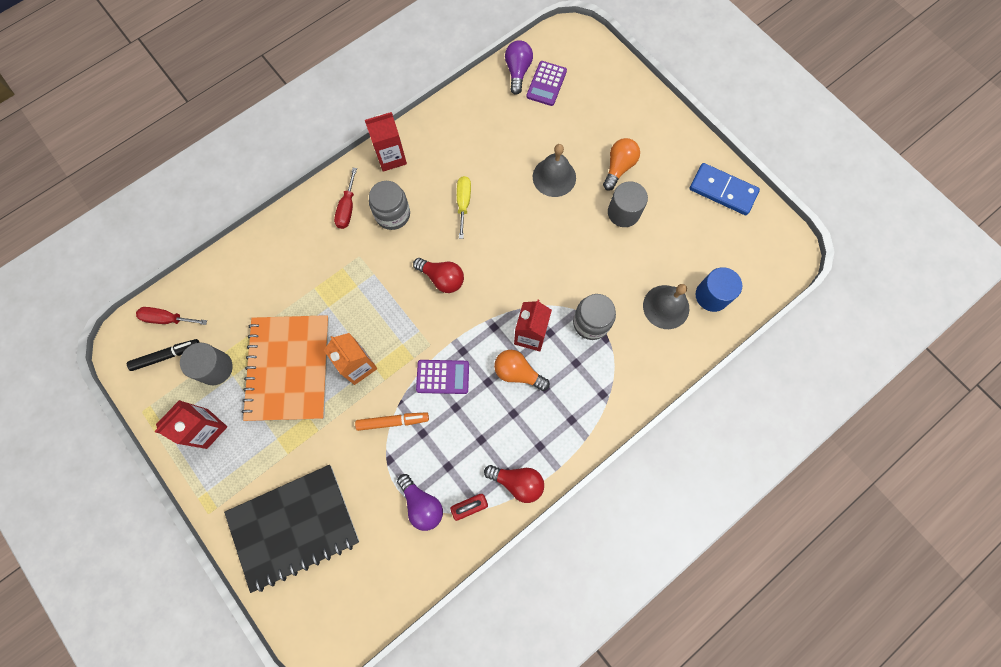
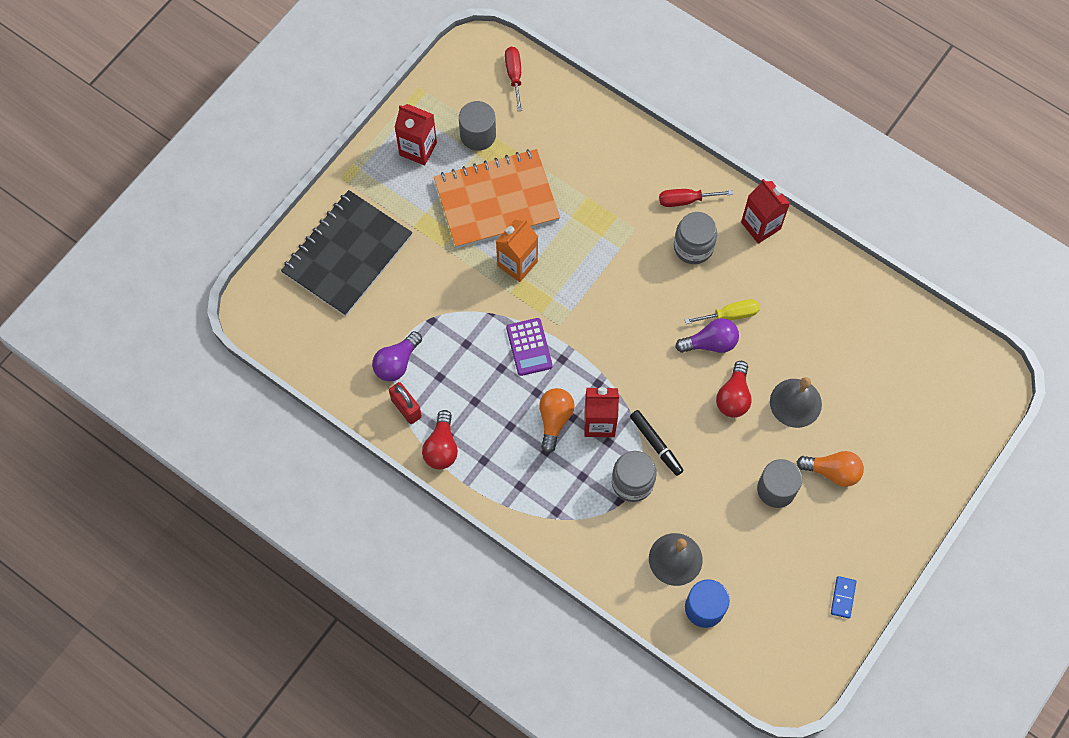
camera: 75 degrees right, 5 degrees down
black marker [127,339,200,371] -> black marker moved to [630,410,684,476]
black notebook [224,465,359,593] -> black notebook turned 75 degrees clockwise [281,190,412,316]
orange marker [355,412,429,431] -> none
red light bulb [413,258,464,293] -> red light bulb moved to [716,361,752,418]
purple light bulb [505,40,533,95] -> purple light bulb moved to [675,318,739,353]
purple calculator [526,61,567,106] -> none
blue domino [689,163,760,215] -> blue domino [831,576,856,619], size x0.51

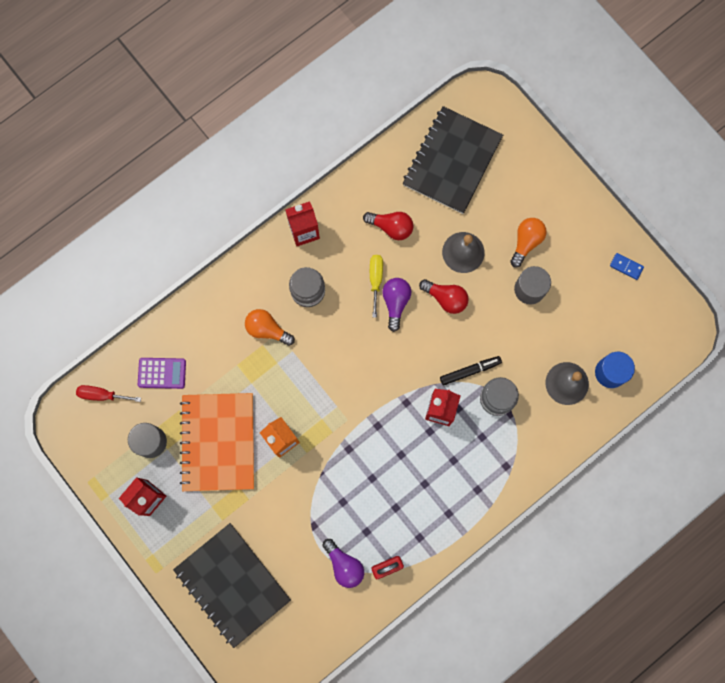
camera: 75 degrees left, 10 degrees up
red light bulb [422,410,458,469] -> red light bulb moved to [363,212,413,240]
purple calculator [506,318,553,376] -> purple calculator moved to [138,358,186,389]
orange light bulb [539,388,575,453] -> orange light bulb moved to [245,309,295,346]
red screwdriver [659,189,733,207] -> none
none -> black notebook [403,106,503,214]

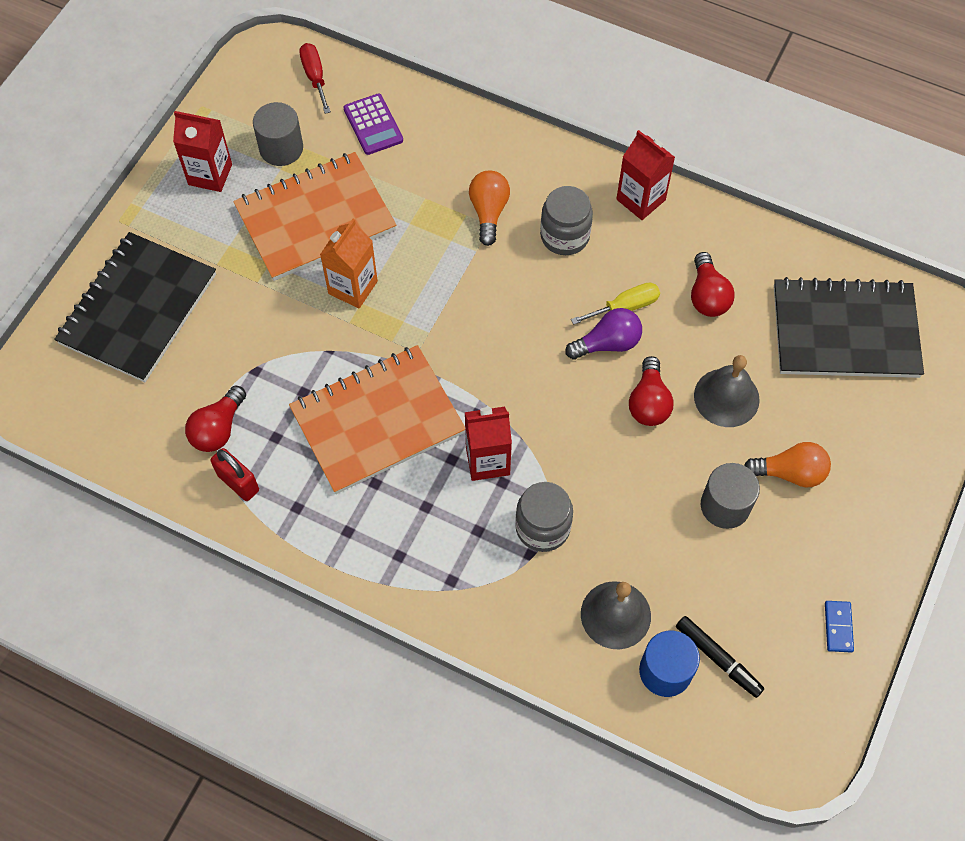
camera: 65 degrees right, 15 degrees down
purple light bulb [322,539,364,588] -> red light bulb [185,386,246,452]
black marker [440,356,502,385] -> black marker moved to [676,616,764,698]
none -> orange notebook [289,345,465,494]

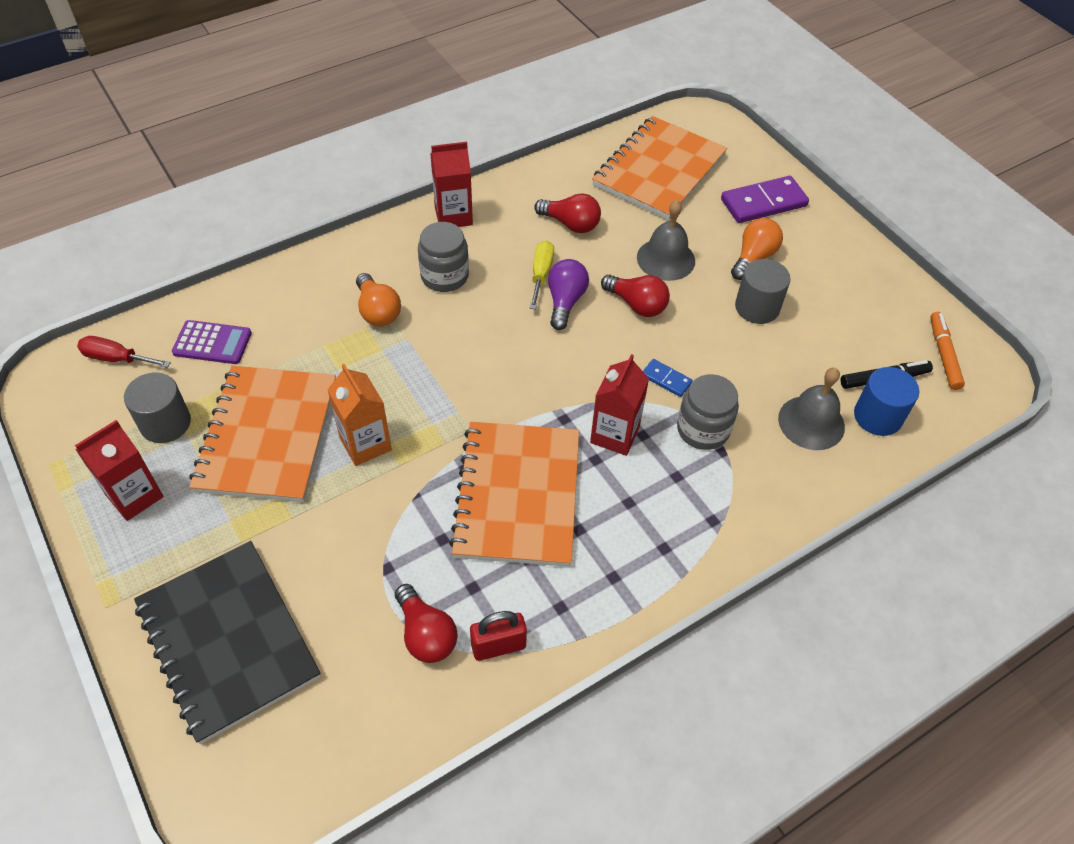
camera: 60 degrees left, 10 degrees down
orange light bulb [469,170,510,246] -> orange light bulb turned 150 degrees counterclockwise [356,273,401,326]
black notebook [774,277,924,378] -> orange notebook [592,116,727,220]
blue domino [825,601,854,653] -> blue domino moved to [643,359,692,397]
none -> purple domino [721,176,809,223]
none -> orange marker [930,312,965,390]

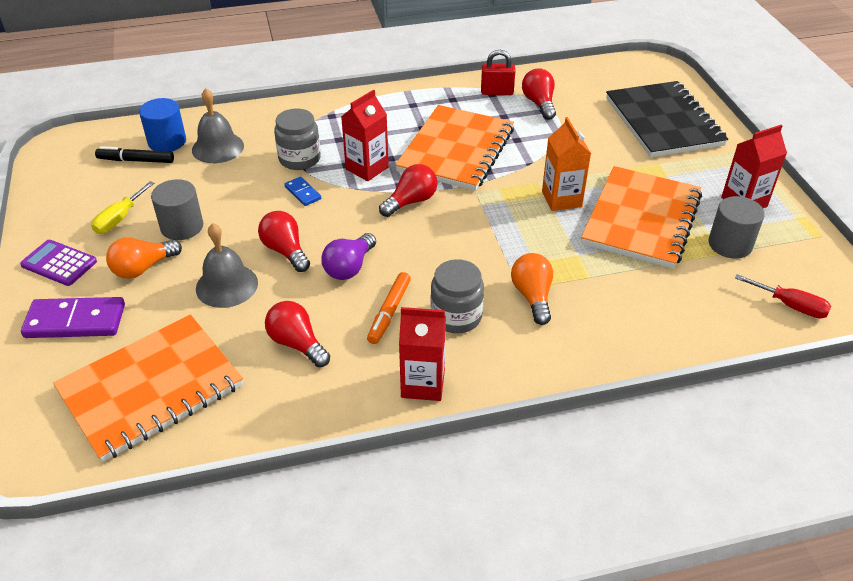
camera: 160 degrees left, 10 degrees down
purple calculator [172,320,252,364] -> purple calculator moved to [20,240,97,286]
yellow screwdriver [530,240,554,310] -> yellow screwdriver moved to [91,181,154,234]
orange marker [930,312,965,390] -> orange marker moved to [367,272,411,344]
none -> red light bulb [379,164,437,217]

